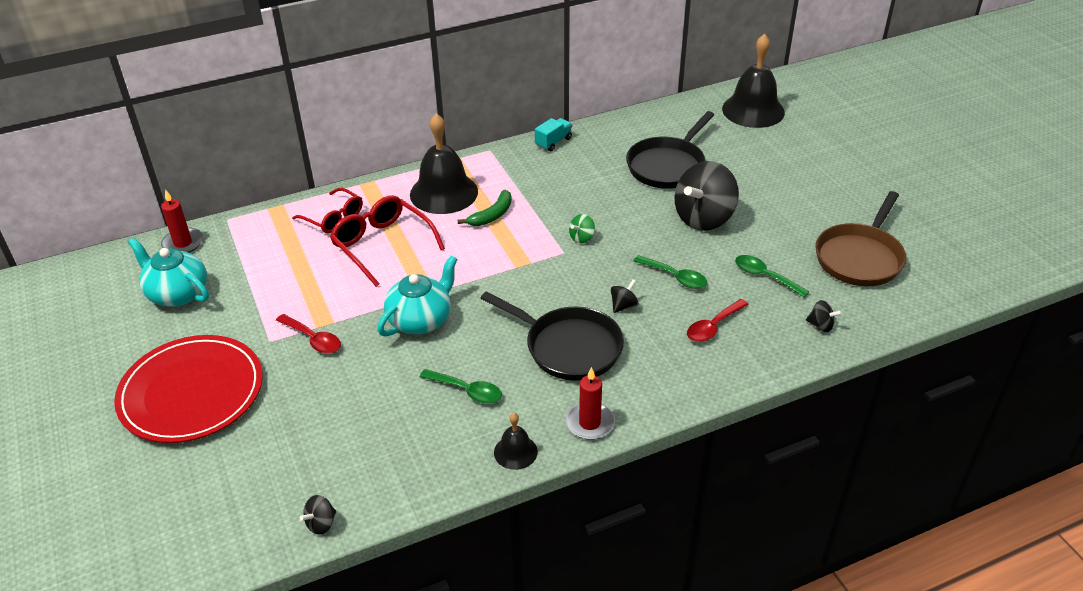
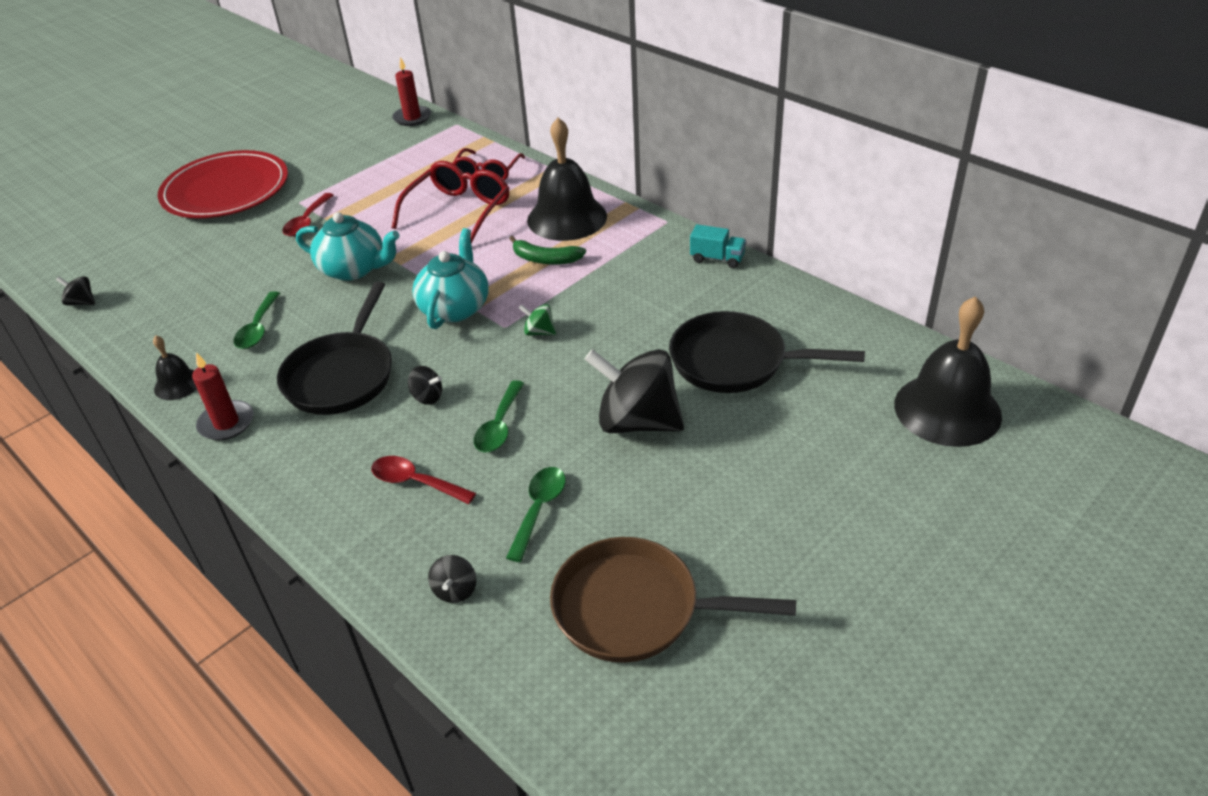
camera: 70 degrees right, 0 degrees up
turquoise teapot [128,238,209,306] -> turquoise teapot moved to [413,228,489,329]

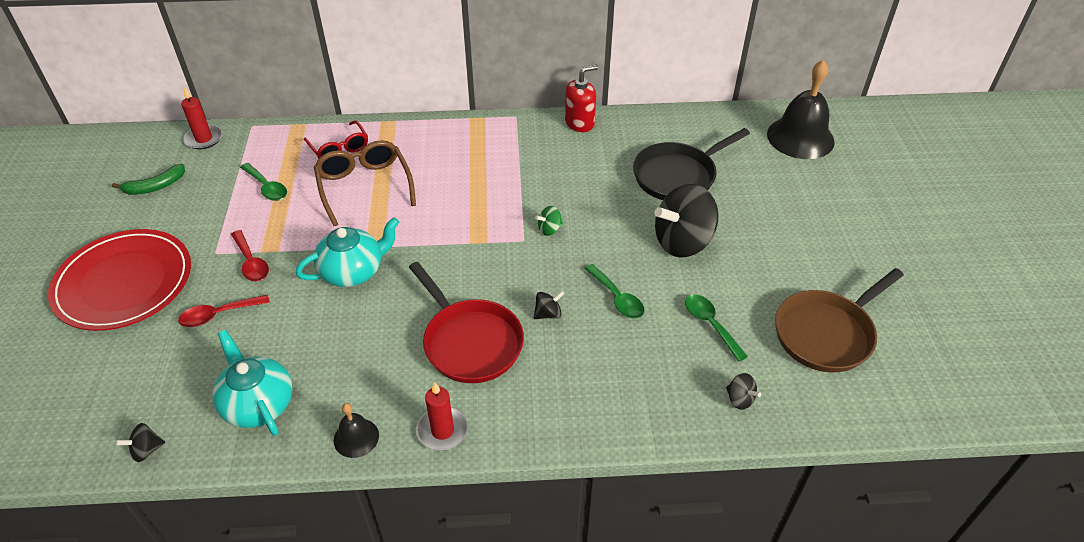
camera: 50 degrees left, 5 degrees up
green spoon [234,291,280,349] -> green spoon moved to [240,163,287,201]
black pan [277,282,392,415] -> red pan [409,262,524,383]
red spoon [371,456,476,504] -> red spoon moved to [178,295,270,327]
red glasses [391,161,509,244] -> brown glasses [314,140,416,226]
turquoise teapot [413,228,489,329] -> turquoise teapot moved to [213,330,293,436]
green banana [509,236,586,265] -> green banana moved to [112,164,185,195]
black bell [527,118,607,241] -> none
turquoise truck [690,224,746,268] -> red soap dispenser [565,65,598,132]

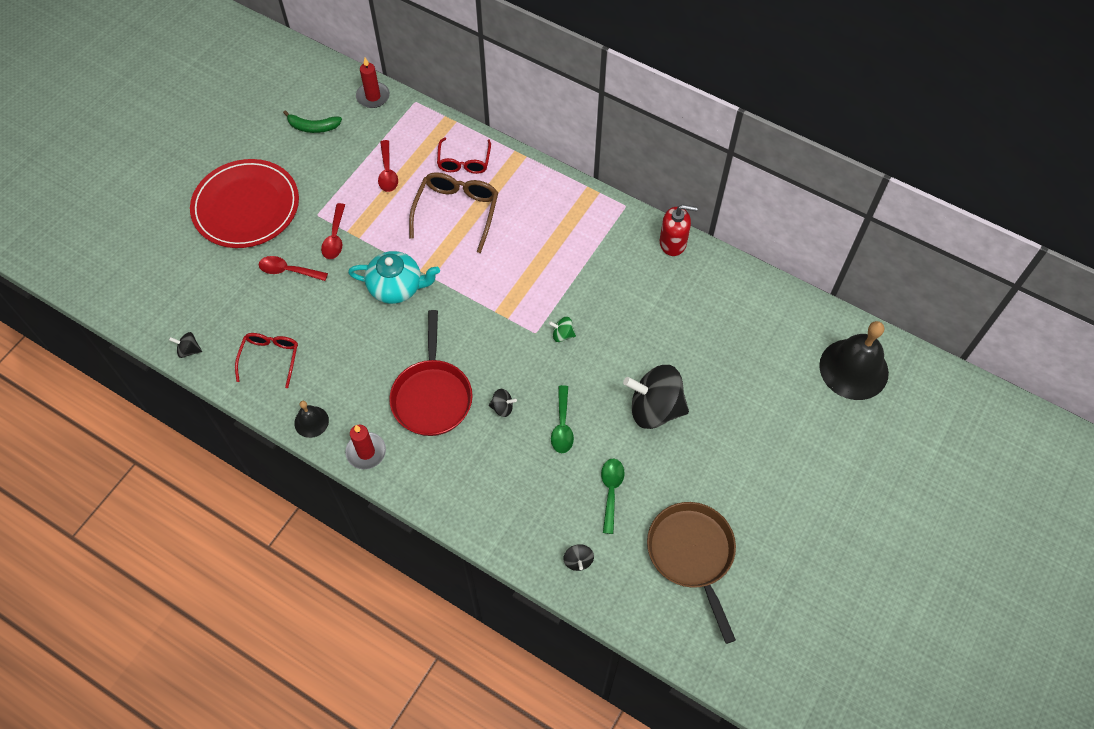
camera: 35 degrees right, 15 degrees up
turquoise teapot [213,330,293,436] -> red glasses [235,333,298,388]
green spoon [240,163,287,201] -> red spoon [378,140,398,192]
black pan [633,128,750,200] -> none
brown pan [775,268,904,373] -> brown pan turned 75 degrees clockwise [647,502,736,644]

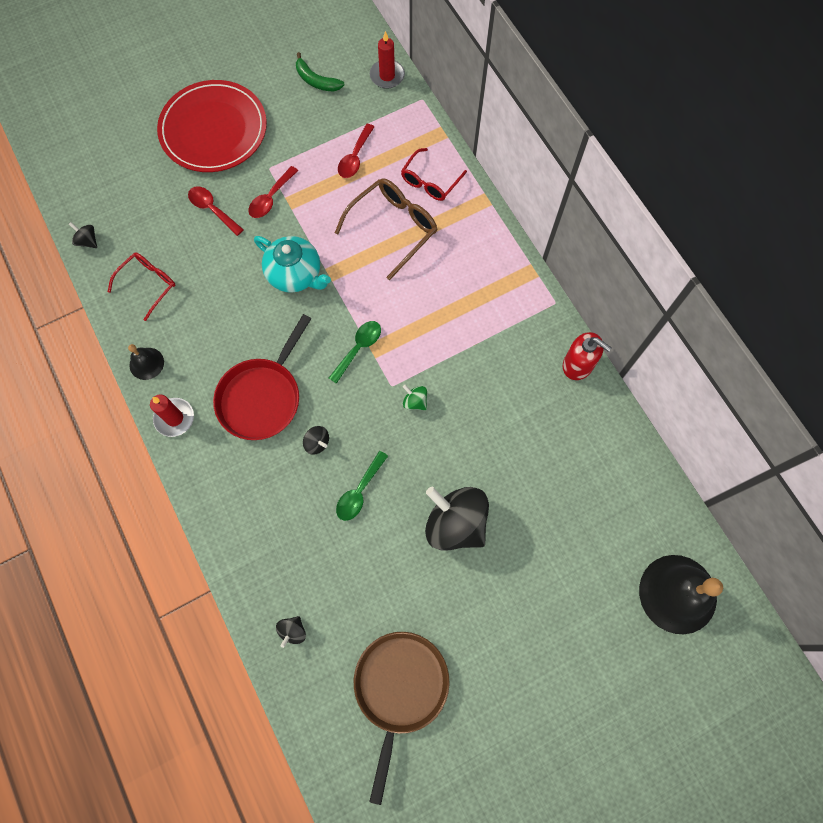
camera: 30 degrees right, 10 degrees up
green spoon [601,459,625,534] -> green spoon moved to [329,321,381,384]

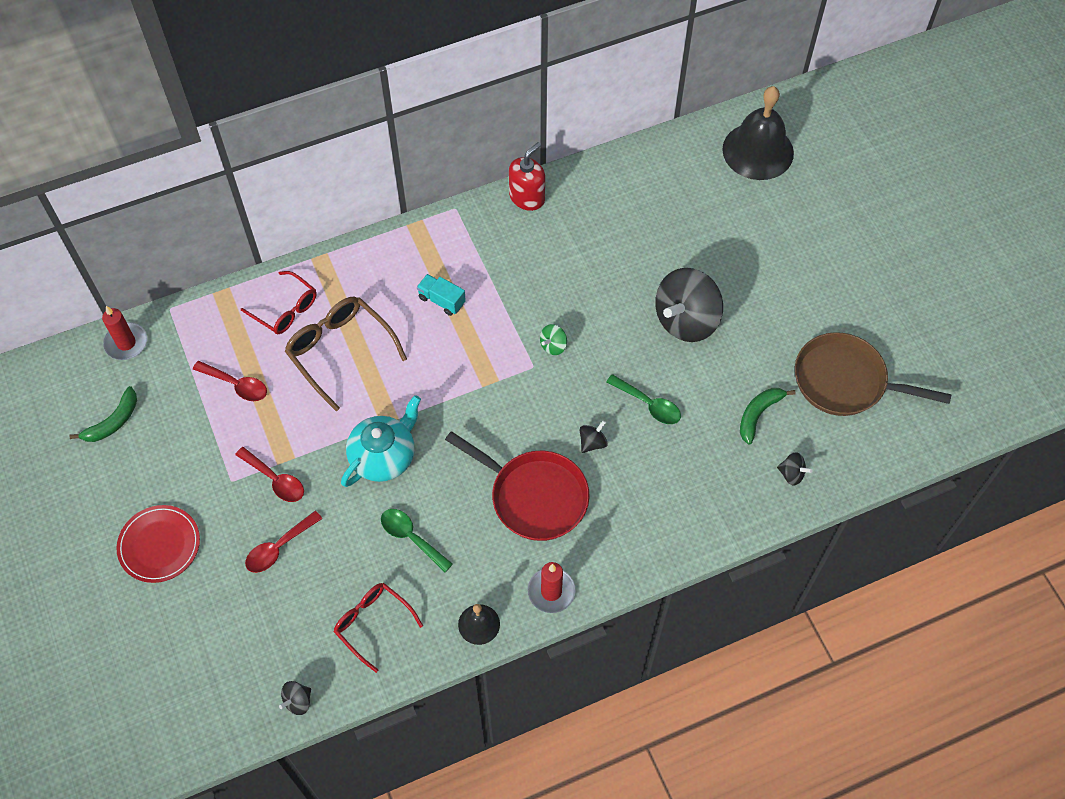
camera: 85 degrees left, 10 degrees down
red plate [157,80,267,172] -> red plate [116,505,200,583], size x0.58
green spoon [329,321,381,384] -> green spoon moved to [381,509,453,572]
none -> turquoise truck [417,274,466,316]
none -> green banana [740,388,796,444]

